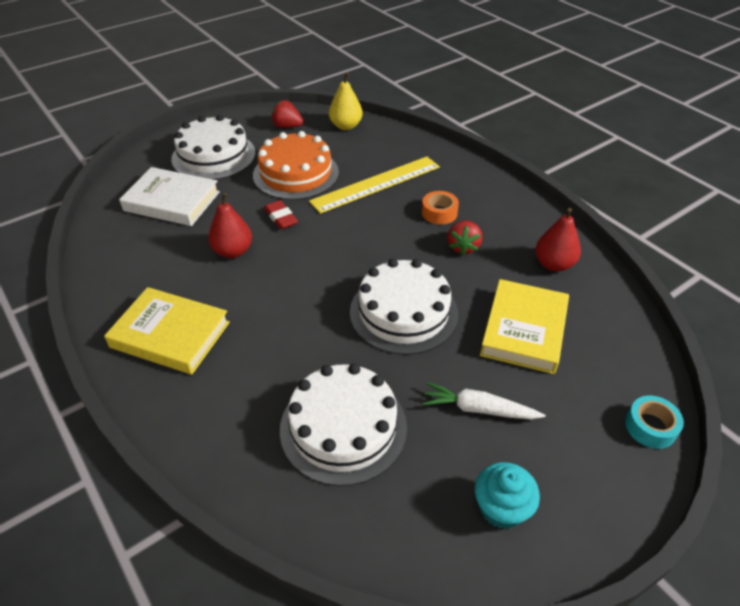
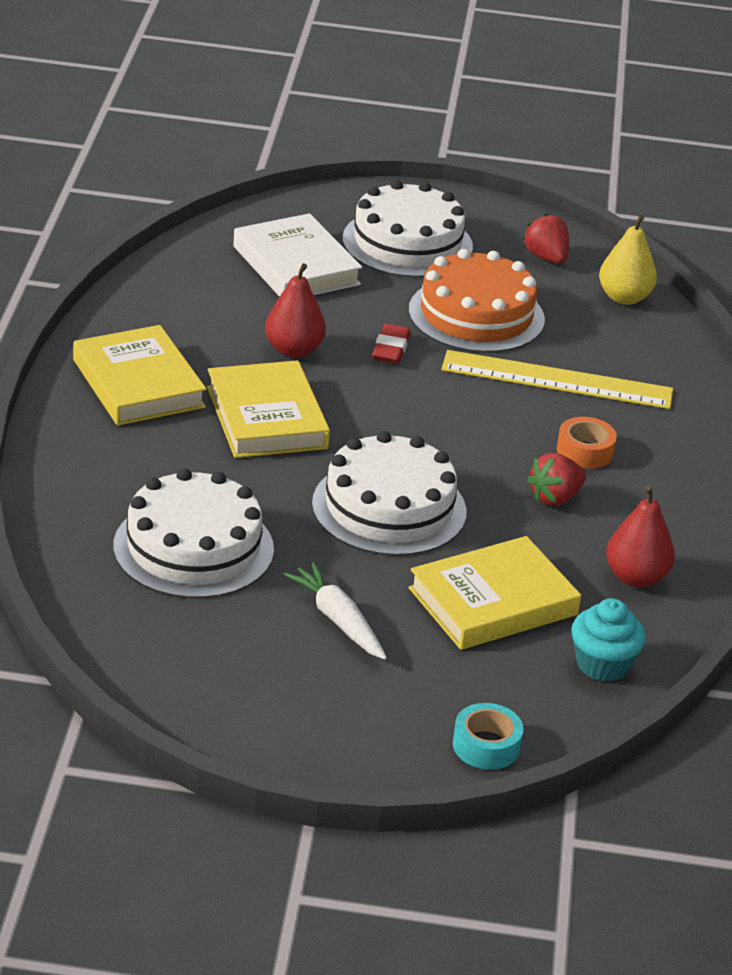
camera: 40 degrees right, 10 degrees down
turquoise cupcake [475,462,540,529] -> turquoise cupcake moved to [571,598,646,682]
none -> yellow book [207,360,330,458]

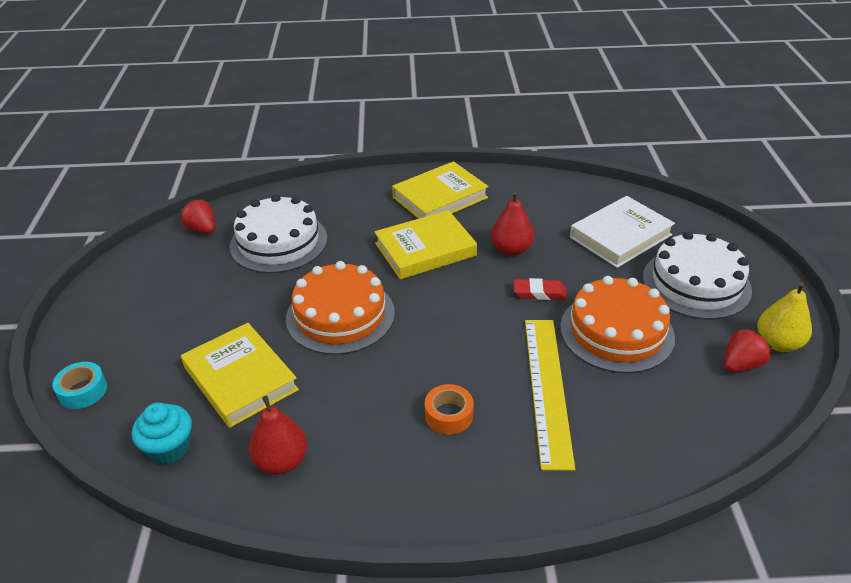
camera: 85 degrees right, 5 degrees up
white carrot [283,562,387,660] -> none
white cake [312,431,467,556] -> orange cake [286,261,395,355]
red strawberry [527,453,586,506] -> red strawberry moved to [180,199,215,233]
yellow pear [599,215,657,305] -> yellow pear moved to [758,282,812,352]

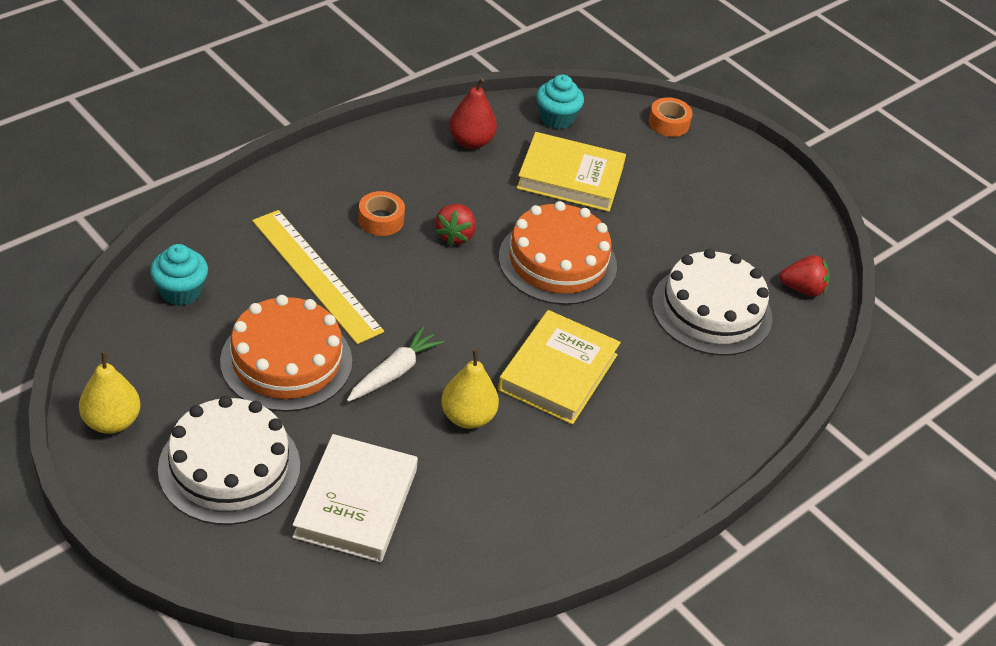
camera: 135 degrees right, 5 degrees up
turquoise tape [52,362,107,409] -> orange tape [649,97,693,137]
yellow book [392,161,489,219] -> none
red pear [491,191,534,256] -> yellow pear [441,349,499,429]
red eraser [513,278,567,300] -> white carrot [347,327,444,402]
red strawberry [724,328,772,372] -> red strawberry moved to [435,204,476,245]
none -> turquoise cupcake [150,244,208,306]

